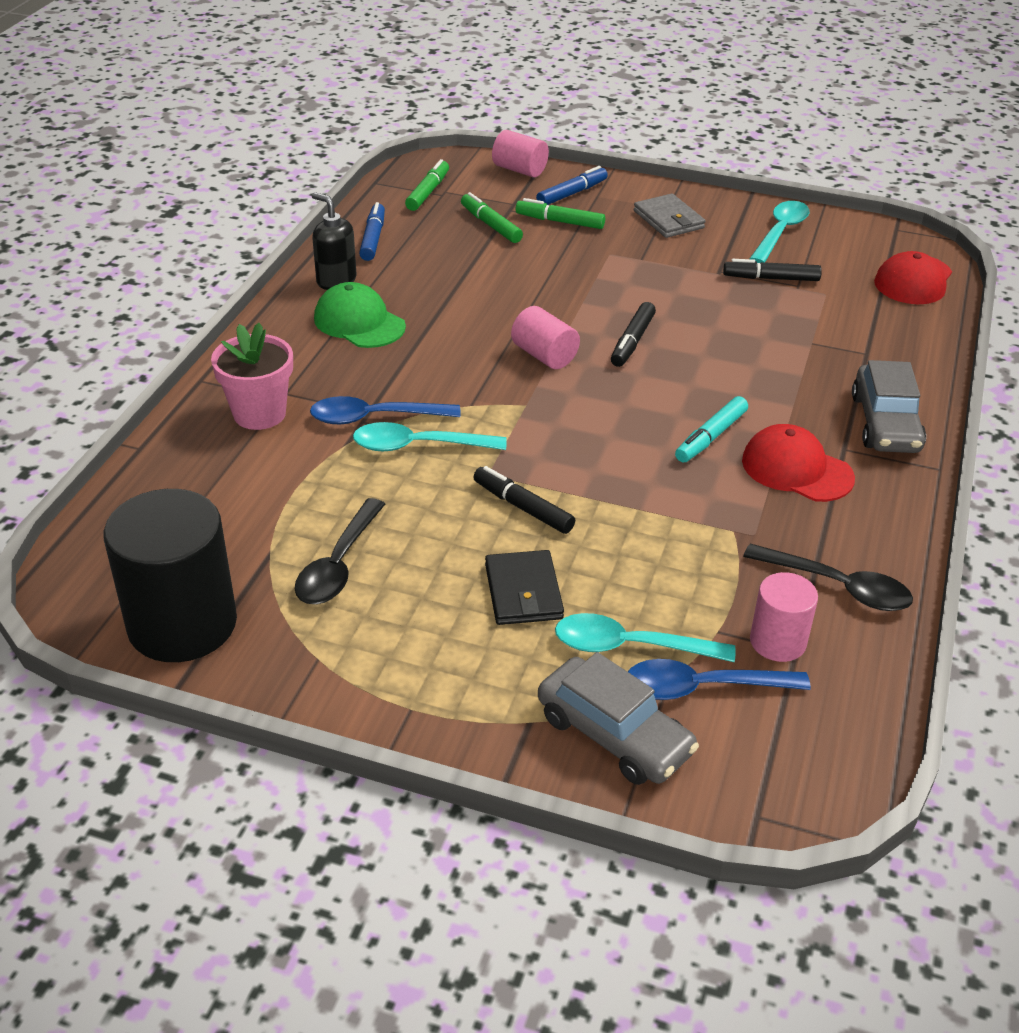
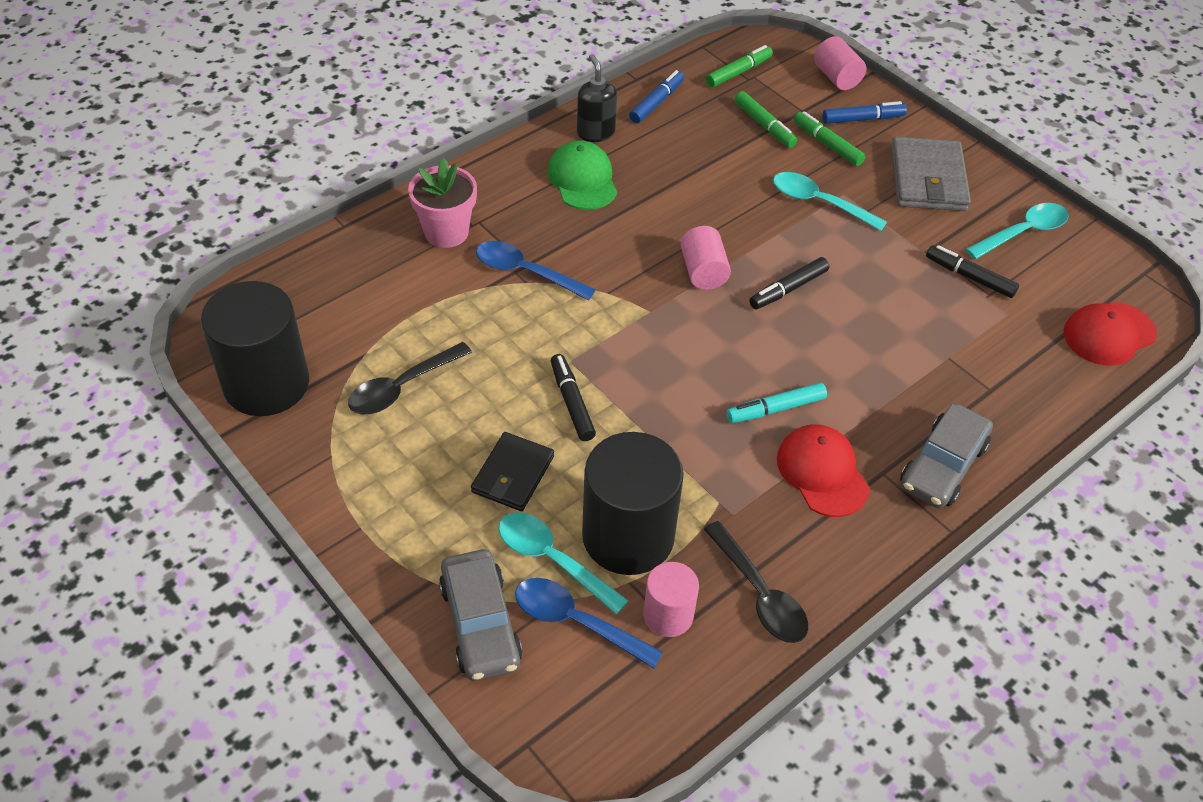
camera: 30 degrees right, 10 degrees up
turquoise spoon [353,422,507,451] -> turquoise spoon moved to [773,172,887,231]
green marker [461,192,523,243] -> green marker turned 150 degrees clockwise [735,91,797,148]
grey wallet [634,193,706,238] -> grey wallet [891,136,971,211], size x1.51
none -> black cylinder [582,432,684,575]

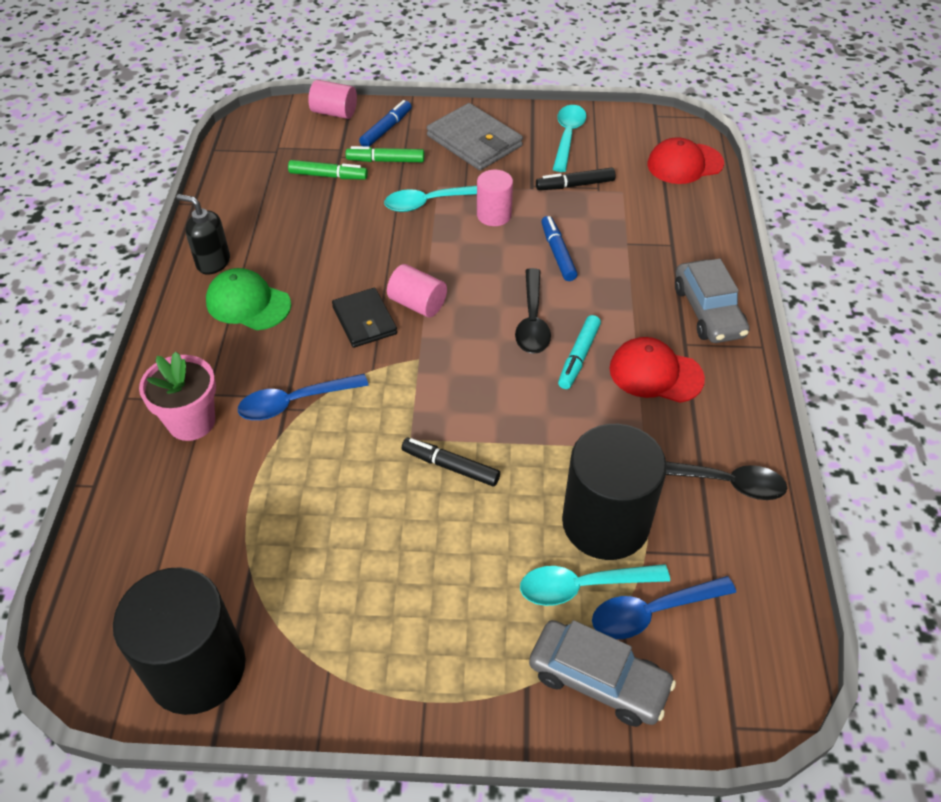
camera: 45 degrees left, 0 degrees up
black spoon [348,342,472,415] -> black spoon moved to [515,268,551,354]
black wallet [471,432,554,511] -> black wallet moved to [332,288,397,348]
blue marker [629,70,684,124] -> blue marker moved to [541,216,577,281]
pink cylinder [643,562,699,637] -> pink cylinder moved to [477,170,513,226]
green marker [706,45,773,87] -> none
black marker [749,257,829,309] -> none
red cap [1064,302,1157,366] -> red cap turned 60 degrees clockwise [648,137,724,184]

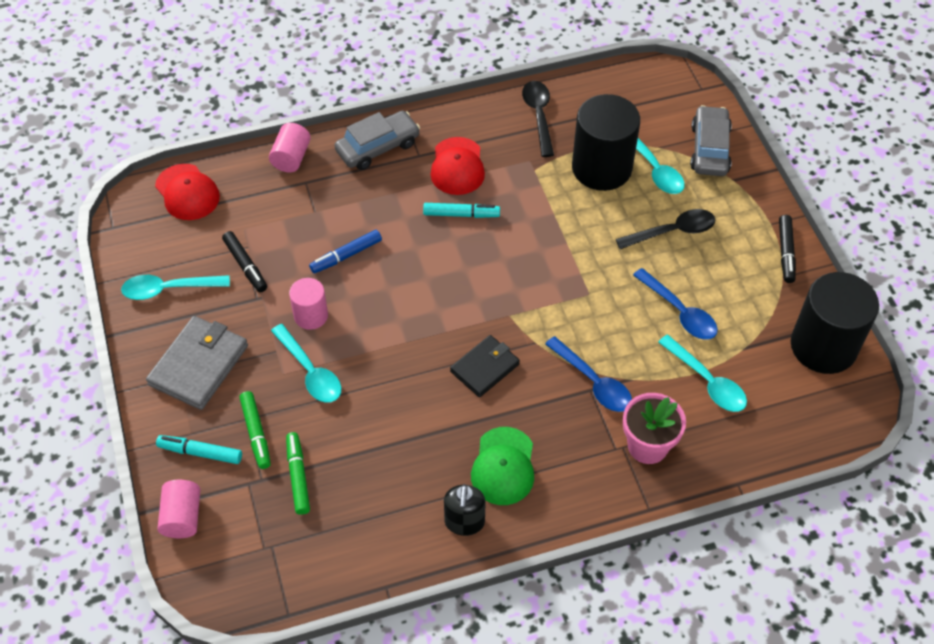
camera: 110 degrees left, 5 degrees up
blue marker [359,100,412,147] -> turquoise marker [156,435,242,464]
pink cylinder [387,264,447,317] -> pink cylinder moved to [269,123,311,172]
black marker [402,437,500,486] -> black marker moved to [779,215,796,283]
black spoon [515,268,551,354] -> black spoon moved to [616,209,715,249]
blue spoon [592,576,736,639] -> blue spoon moved to [633,268,718,340]
none -> turquoise spoon [658,335,747,412]

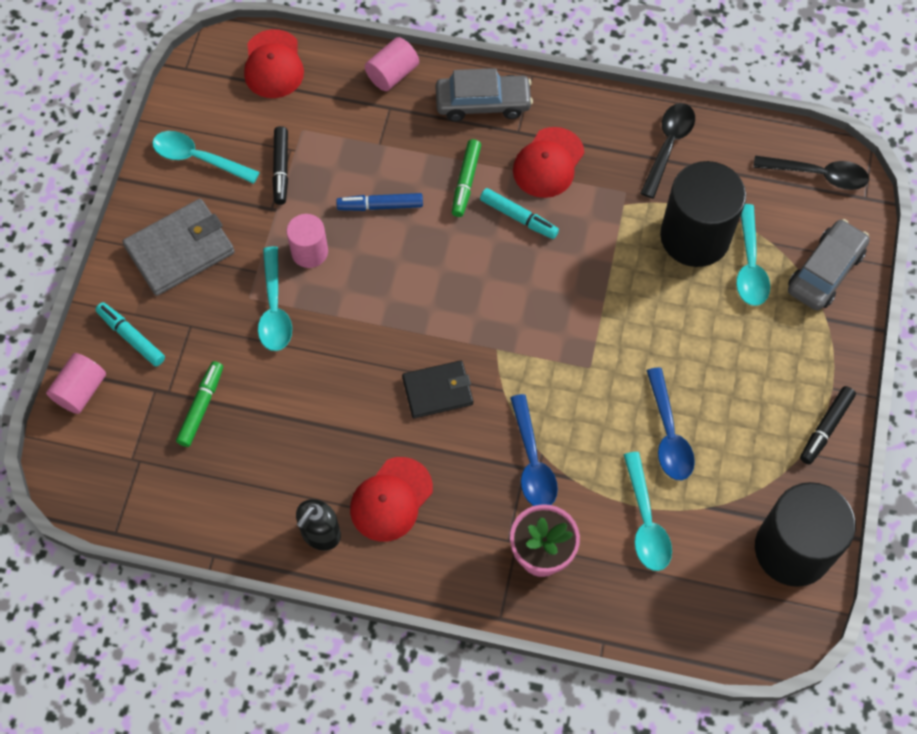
camera: 30 degrees right, 10 degrees up
green marker [239,391,271,469] -> green marker moved to [452,139,481,217]
green cap [471,427,534,505] -> red cap [350,457,433,542]
black spoon [616,209,715,249] -> black spoon moved to [753,156,869,190]

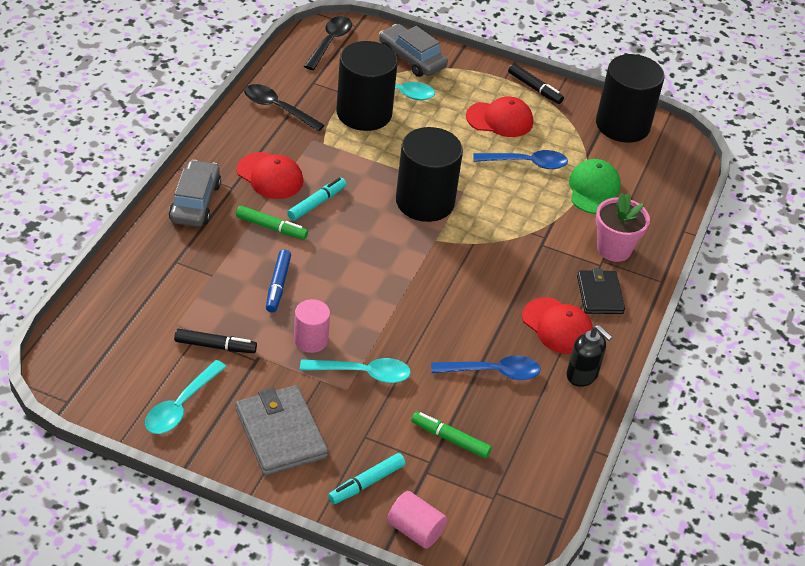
camera: 85 degrees left, 20 degrees down
red cap [244,29,304,98] -> red cap moved to [466,97,533,137]
pink cylinder [365,37,419,91] -> none
black wallet [402,360,473,418] -> black wallet moved to [577,268,625,314]
blue spoon [510,394,558,506] -> blue spoon moved to [431,356,541,380]
turquoise spoon [624,452,672,571] -> green cap [569,159,621,214]
none -> black cylinder [396,127,463,222]

